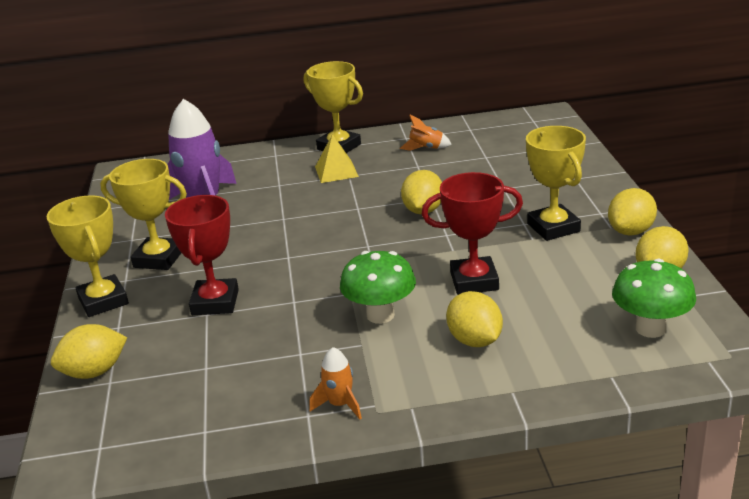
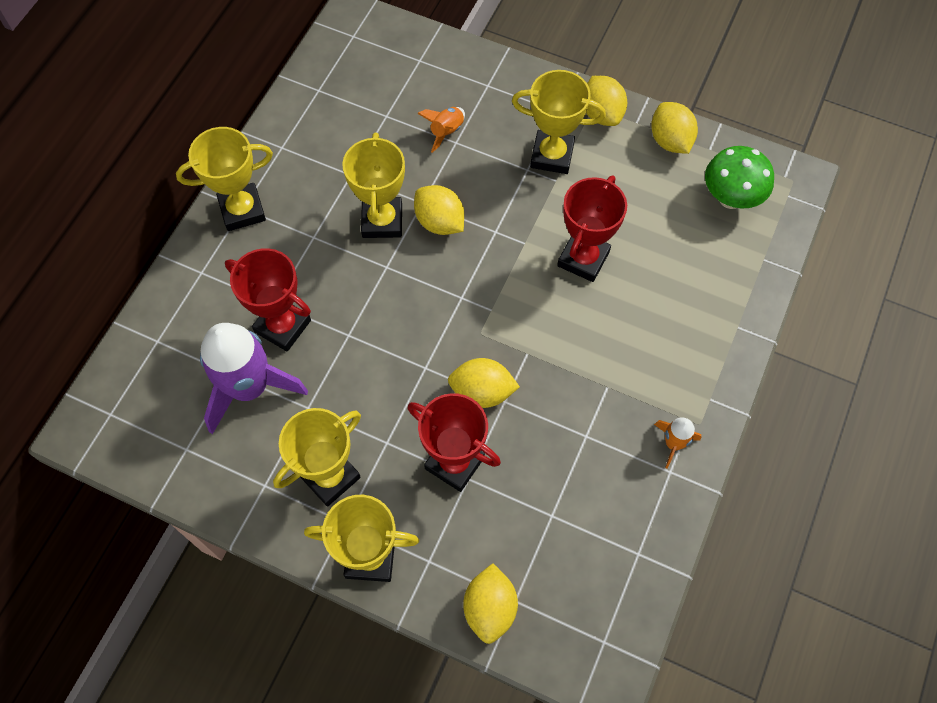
camera: 60 degrees left, 35 degrees up
yellow pyramid [315,134,359,183] -> none
green mushroom [340,251,416,324] -> none
orange rocket [400,115,452,151] -> orange rocket moved to [417,107,465,153]
yellow lemon [446,291,503,347] -> yellow lemon moved to [448,358,520,408]
none -> red trophy [225,248,311,352]
none -> yellow trophy [342,132,405,238]

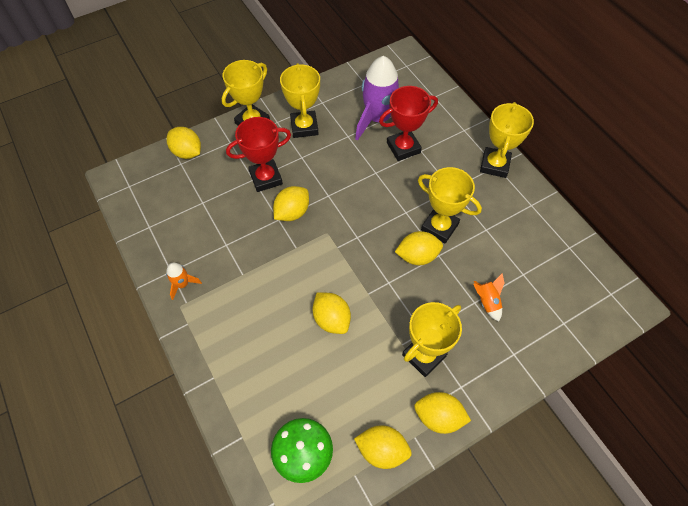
camera: 125 degrees right, 5 degrees down
red trophy [557,176,627,282] -> yellow lemon [312,292,351,334]

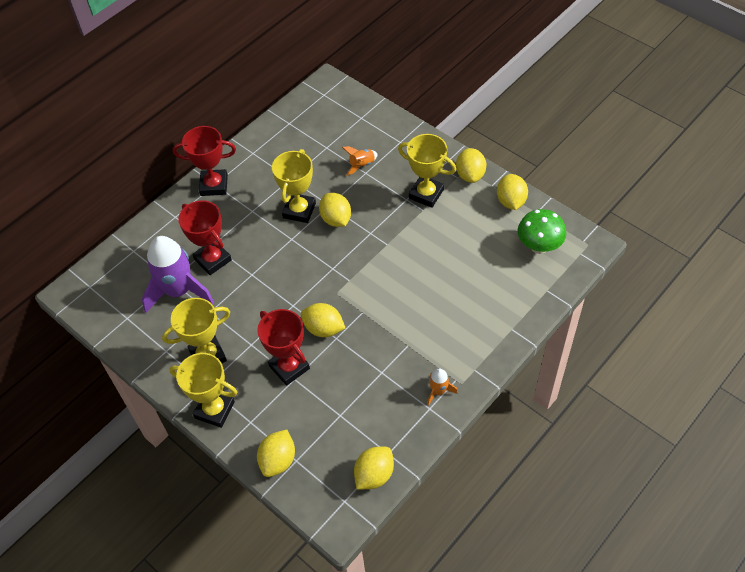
camera: 105 degrees left, 5 degrees down
yellow lemon [312,292,351,334] -> yellow lemon moved to [354,446,394,490]
yellow trophy [480,102,534,178] -> red trophy [173,126,236,196]

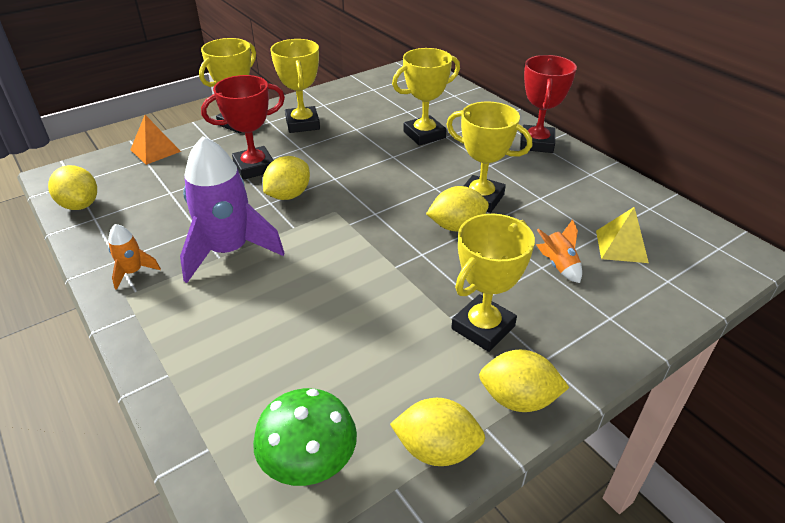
camera: 100 degrees right, 15 degrees down
purple rocket [142,236,214,313] -> purple rocket moved to [180,136,285,283]
red trophy [178,200,232,275] -> yellow trophy [392,48,460,146]
yellow lemon [257,430,295,477] -> orange pyramid [130,115,181,165]
none -> yellow pyramid [596,207,649,263]

